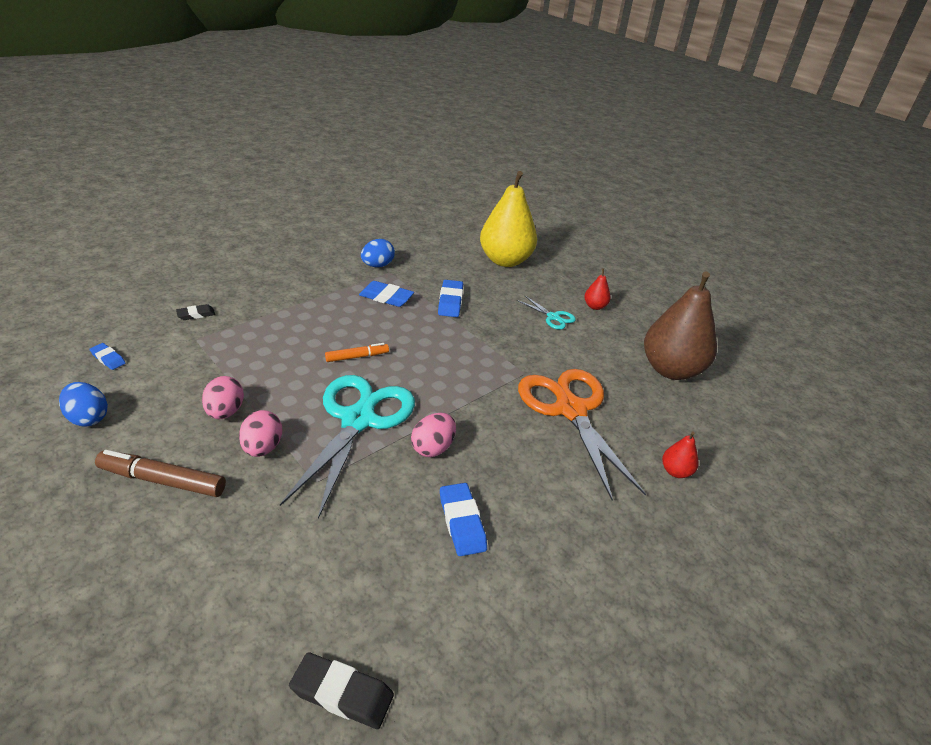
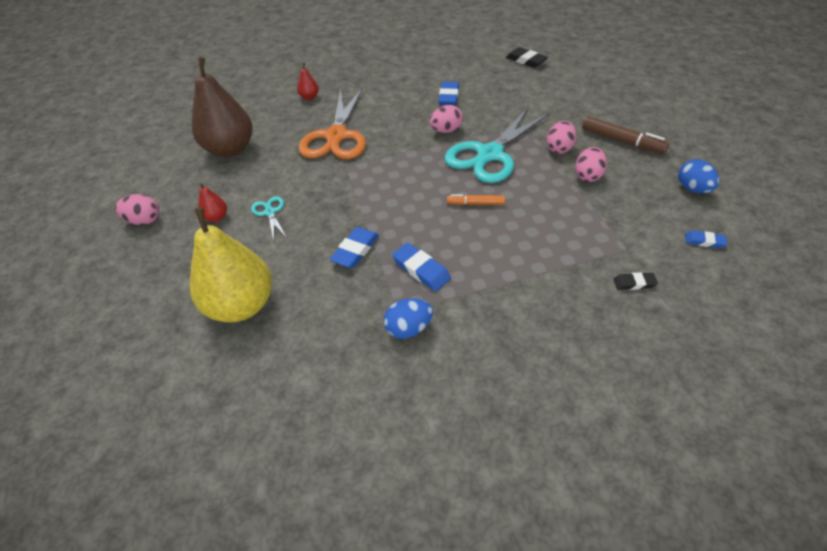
camera: 150 degrees left, 10 degrees up
blue eraser [89,343,126,370] -> blue eraser turned 45 degrees counterclockwise [685,230,728,248]
none -> pink egg [115,194,159,225]

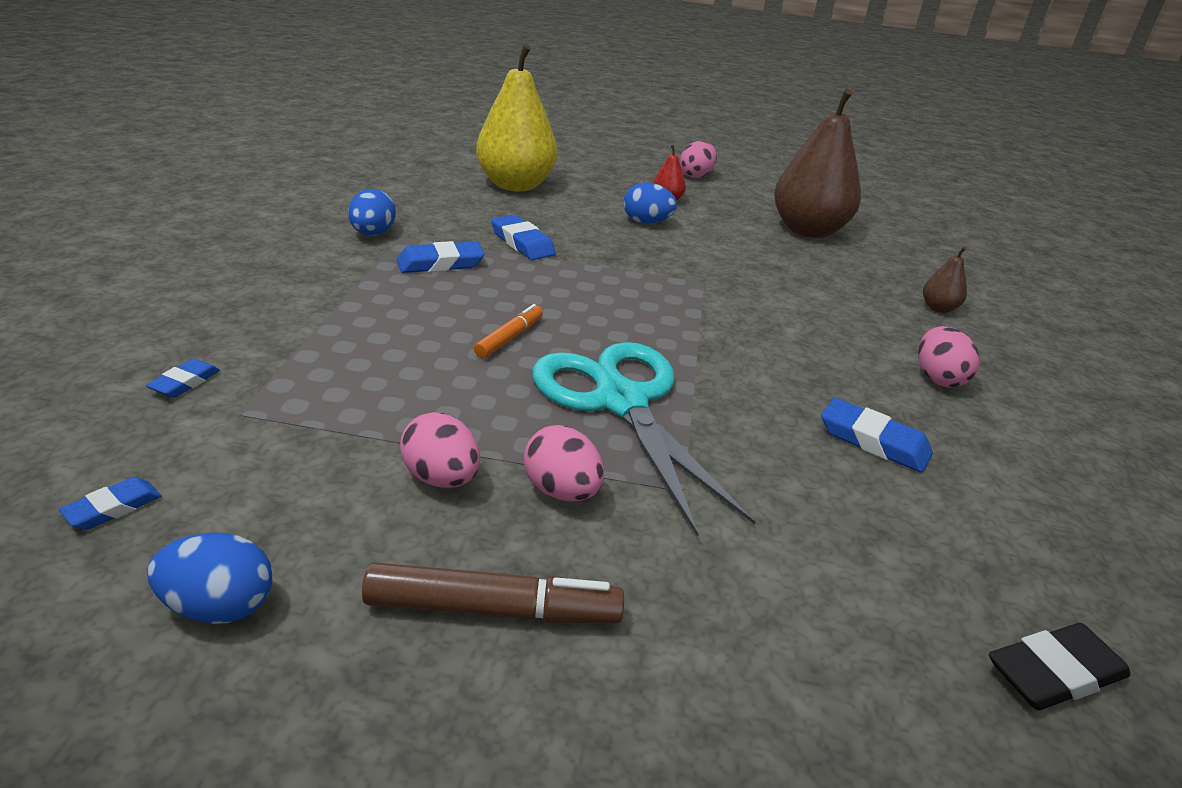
camera: 110 degrees right, 15 degrees down
turquoise scissors [251,196,287,240] -> blue egg [623,182,677,224]
red pear [297,63,319,100] -> brown pear [923,246,967,313]
orange scissors [298,88,366,159] -> none
pink egg [430,105,463,133] -> pink egg moved to [918,326,980,388]
brown marker [582,116,670,154] -> brown marker turned 150 degrees counterclockwise [362,562,624,624]
black eraser [613,272,658,290] -> blue eraser [146,358,220,398]

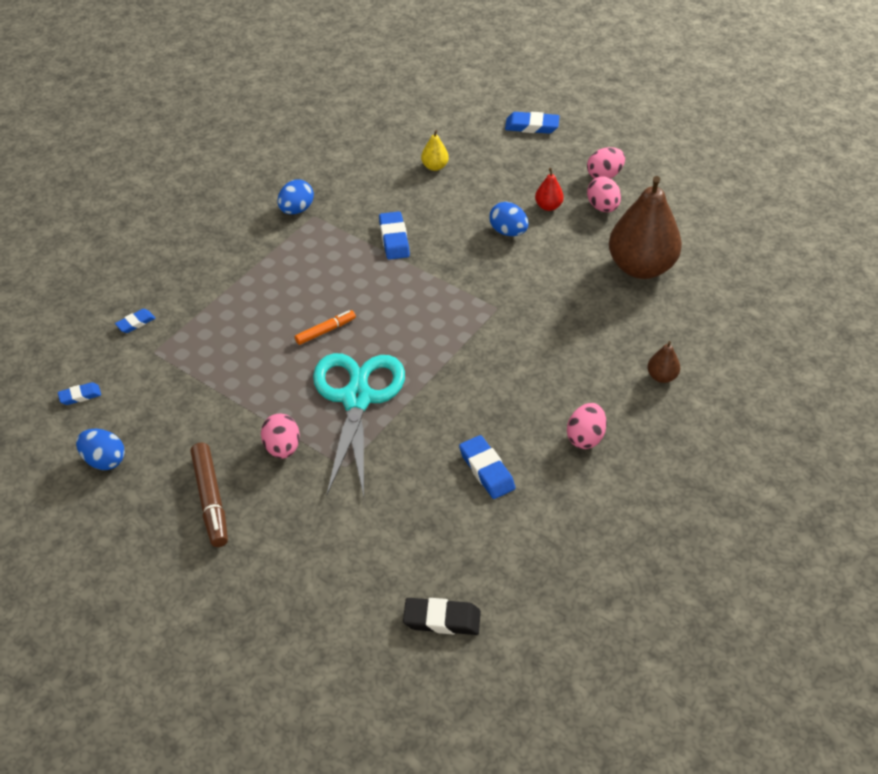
camera: 30 degrees right, 15 degrees up
brown marker [362,562,624,624] -> brown marker turned 45 degrees clockwise [191,443,228,547]
blue eraser [397,241,484,273] -> blue eraser moved to [505,112,559,134]
pink egg [400,412,480,488] -> pink egg moved to [587,177,621,212]
yellow pear [476,44,557,191] -> yellow pear [421,130,449,171], size x0.42

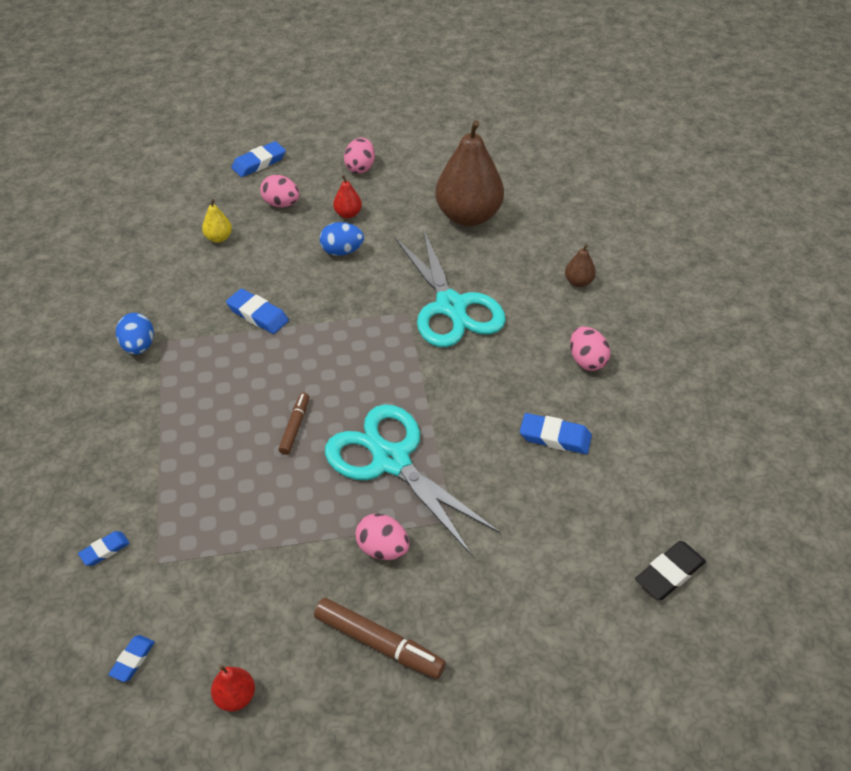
camera: 45 degrees left, 0 degrees up
blue egg [76,429,125,470] -> red pear [211,665,255,711]
blue eraser [115,309,156,333] -> blue eraser turned 45 degrees clockwise [78,531,130,566]
orange marker [295,310,356,345] -> brown marker [279,393,309,455]
pink egg [587,177,621,212] -> pink egg moved to [260,175,300,207]
none -> turquoise scissors [395,228,506,347]

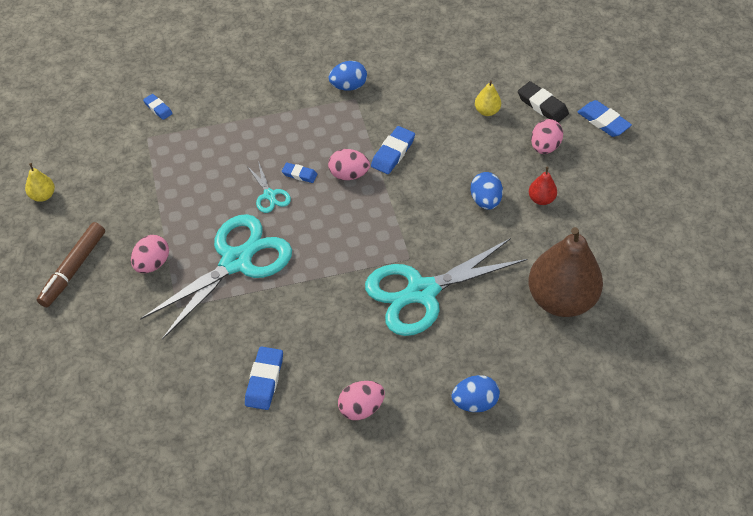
camera: 85 degrees right, 5 degrees up
blue eraser [108,635,155,682] -> blue eraser moved to [282,163,317,183]
red pear [211,665,255,711] -> yellow pear [25,163,55,202]
brown marker [279,393,309,455] -> turquoise scissors [246,161,291,213]
pink egg [344,138,375,174] -> pink egg moved to [328,149,370,180]
brown pear [565,244,596,287] -> blue egg [451,375,500,412]
black eraser [635,541,706,600] -> black eraser moved to [518,81,569,123]

